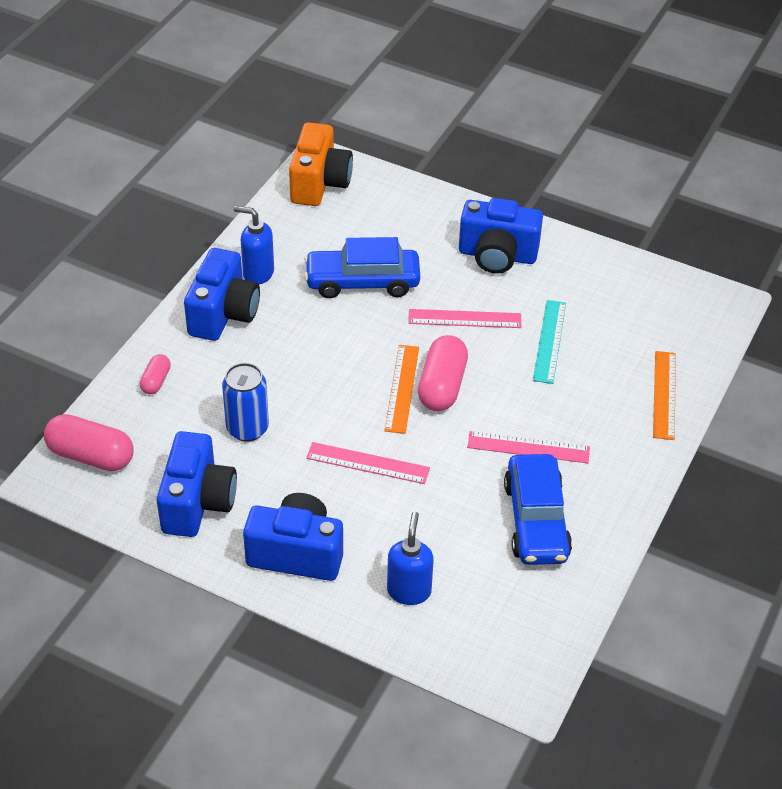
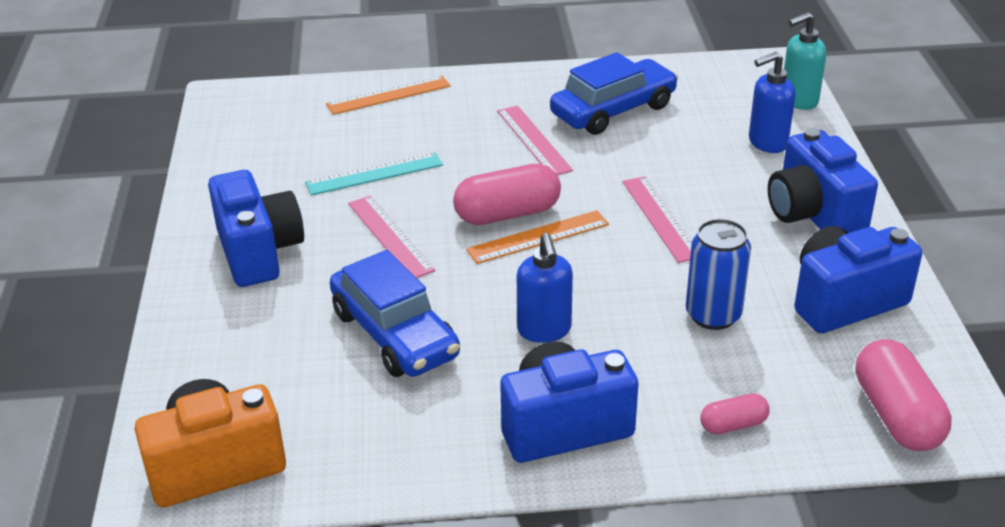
camera: 120 degrees left, 10 degrees down
blue soap dispenser [234,206,274,284] -> blue soap dispenser moved to [517,233,573,343]
none -> turquoise soap dispenser [784,12,826,110]

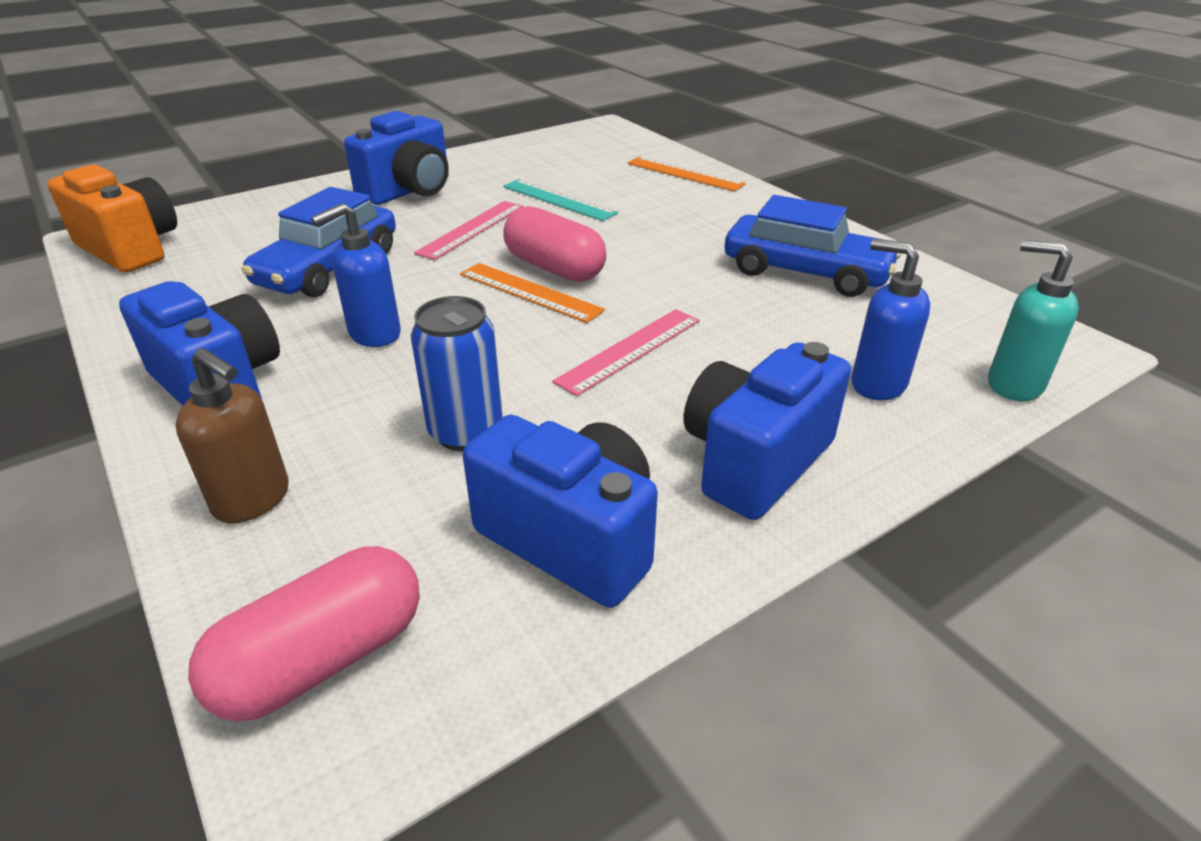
camera: 60 degrees right, 0 degrees up
pink ruler [497,105,573,175] -> none
pink capsule [700,393,769,434] -> brown soap dispenser [175,348,289,523]

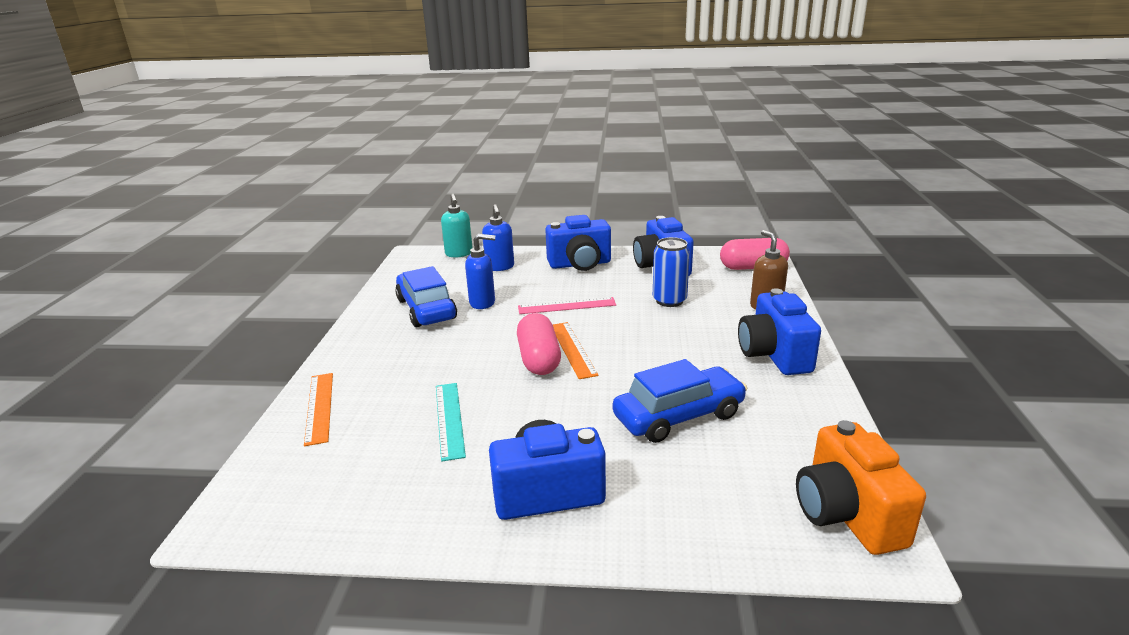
camera: 140 degrees left, 10 degrees down
blue soap dispenser [311,203,401,347] -> blue soap dispenser moved to [465,234,495,309]
pink ruler [414,201,523,260] -> none

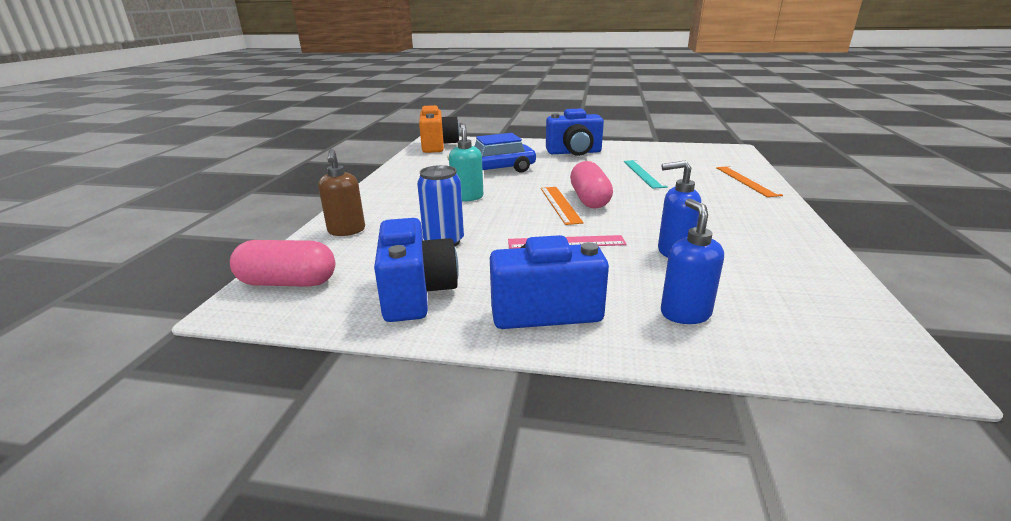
camera: 175 degrees left, 0 degrees up
blue car [395,266,457,327] -> none
turquoise soap dispenser [441,193,473,258] -> turquoise soap dispenser moved to [449,123,483,201]
blue camera [738,288,821,375] -> none

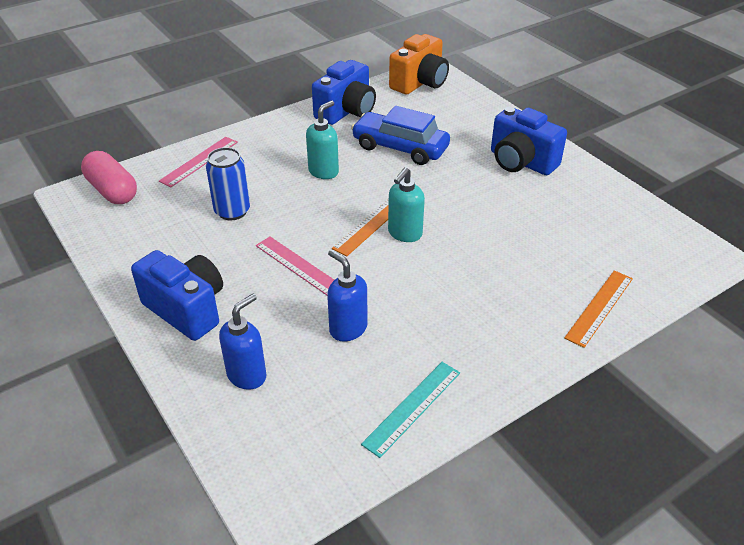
camera: 45 degrees right, 15 degrees up
brown soap dispenser [318,149,365,236] -> pink ruler [159,137,238,187]
blue camera [374,218,459,322] -> blue camera moved to [312,60,376,125]
pink capsule [570,161,613,209] -> turquoise soap dispenser [388,167,425,242]
turquoise ruler [623,160,668,189] -> turquoise ruler moved to [361,362,460,458]

